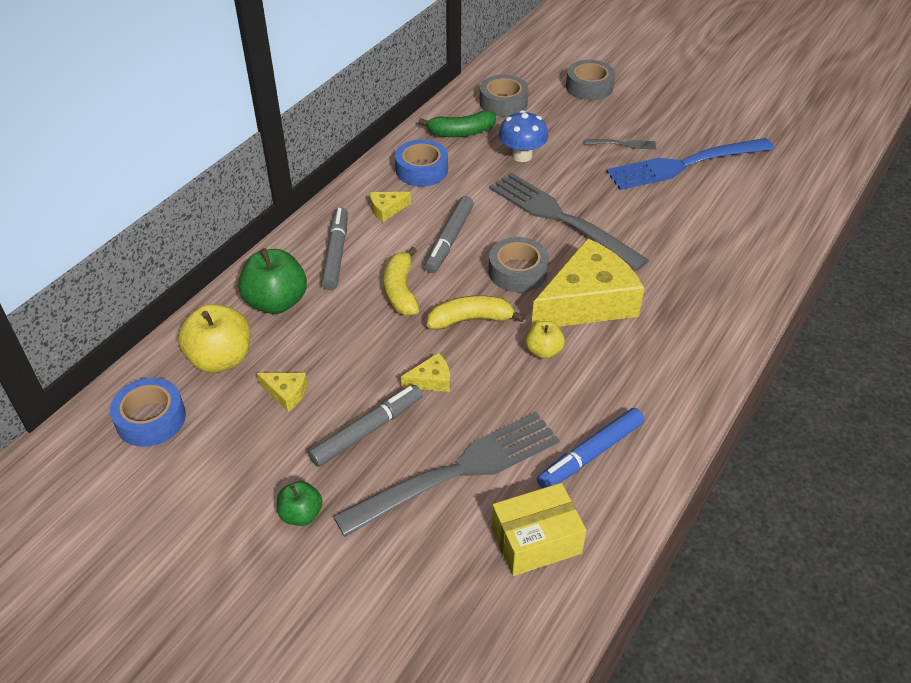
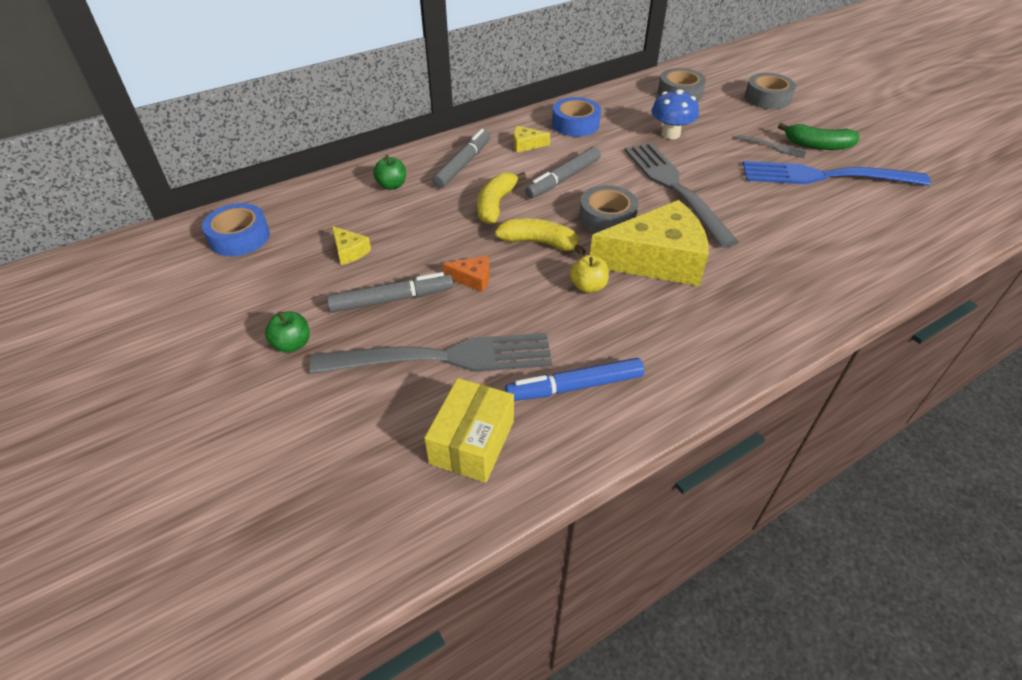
camera: 25 degrees right, 0 degrees up
yellow apple [178,304,251,373] -> none
green apple [238,248,307,314] -> green apple [373,155,406,190], size x0.56
yellow cheese [401,353,450,392] -> orange cheese [443,256,489,292]
green banana [418,110,496,137] -> green banana moved to [778,123,860,150]
yellow box [491,483,587,576] -> yellow box turned 75 degrees counterclockwise [424,378,514,483]

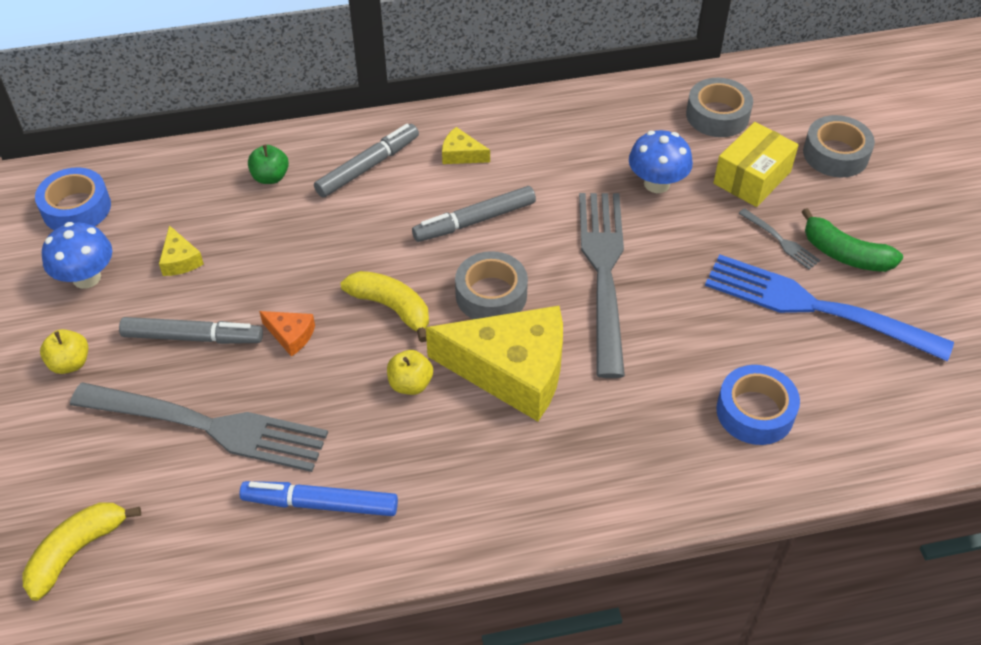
camera: 20 degrees right, 5 degrees up
green apple [265,311,310,353] -> yellow apple [40,329,88,374]
yellow box [424,378,514,483] -> yellow box moved to [713,122,799,207]
yellow banana [477,172,526,224] -> yellow banana moved to [22,502,141,601]
blue tape [552,97,601,137] -> blue tape moved to [716,365,800,445]
none -> blue mushroom [42,222,112,289]

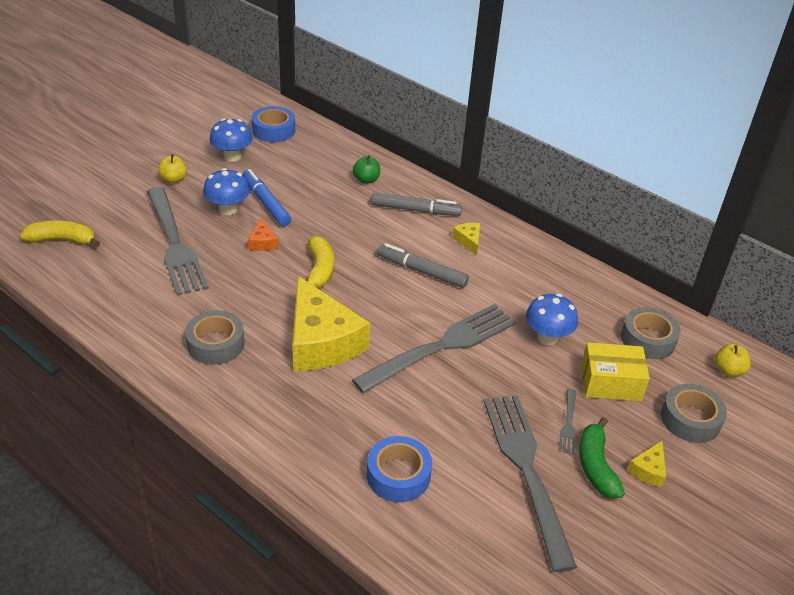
camera: 50 degrees right, 10 degrees down
grey marker [119,317,263,344] -> blue mushroom [203,168,250,215]
yellow cheese [159,225,204,276] -> yellow cheese moved to [627,441,666,487]
blue marker [240,481,398,516] -> blue marker moved to [243,169,291,226]
yellow apple [387,350,433,395] -> yellow apple moved to [715,344,751,377]
grey tape [455,251,528,319] -> grey tape moved to [185,310,245,365]
blue fork [705,254,954,362] -> grey fork [484,395,577,572]

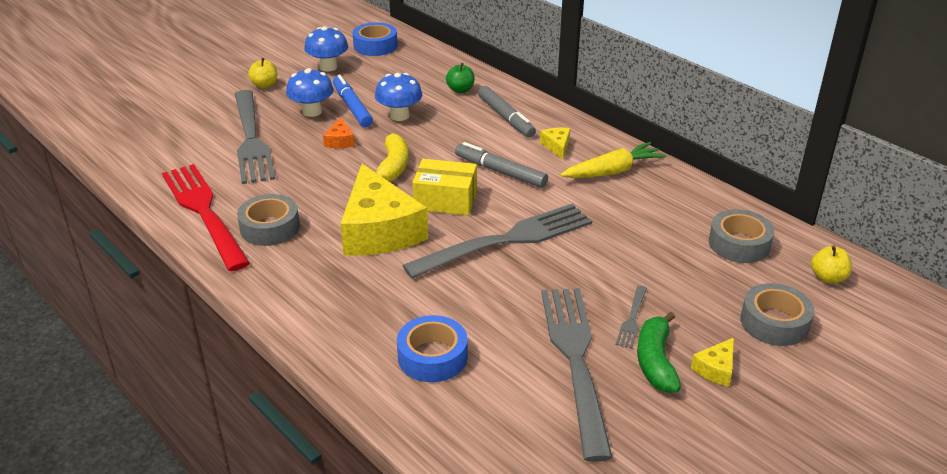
camera: 10 degrees right, 5 degrees down
yellow banana [20,221,100,247] -> none
grey marker [371,192,462,216] -> grey marker turned 45 degrees clockwise [478,86,536,138]
blue mushroom [526,293,578,345] -> blue mushroom moved to [375,73,422,121]
yellow box [581,342,650,401] -> yellow box moved to [412,159,477,215]
none -> red fork [162,164,250,271]
none -> yellow carrot [561,142,667,178]

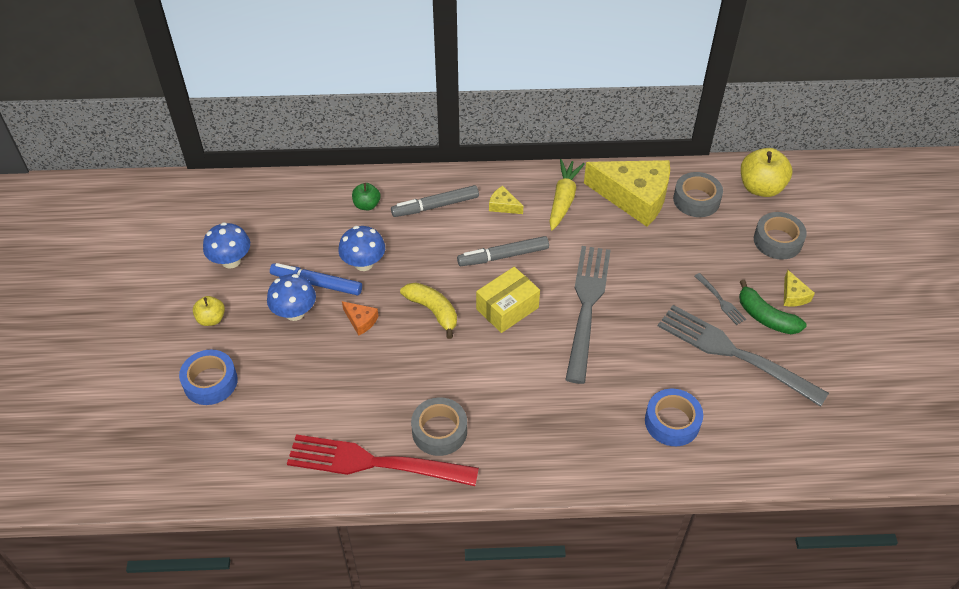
camera: 50 degrees left, 15 degrees up
grey fork [235,90,275,184] -> none
yellow cheese [340,164,428,256] -> yellow cheese moved to [584,160,670,227]
blue tape [353,22,398,56] -> blue tape moved to [179,350,238,405]
grey marker [478,86,536,138] -> grey marker turned 150 degrees clockwise [391,185,479,217]
yellow apple [811,246,852,283] -> yellow apple [741,148,792,197], size x1.78

